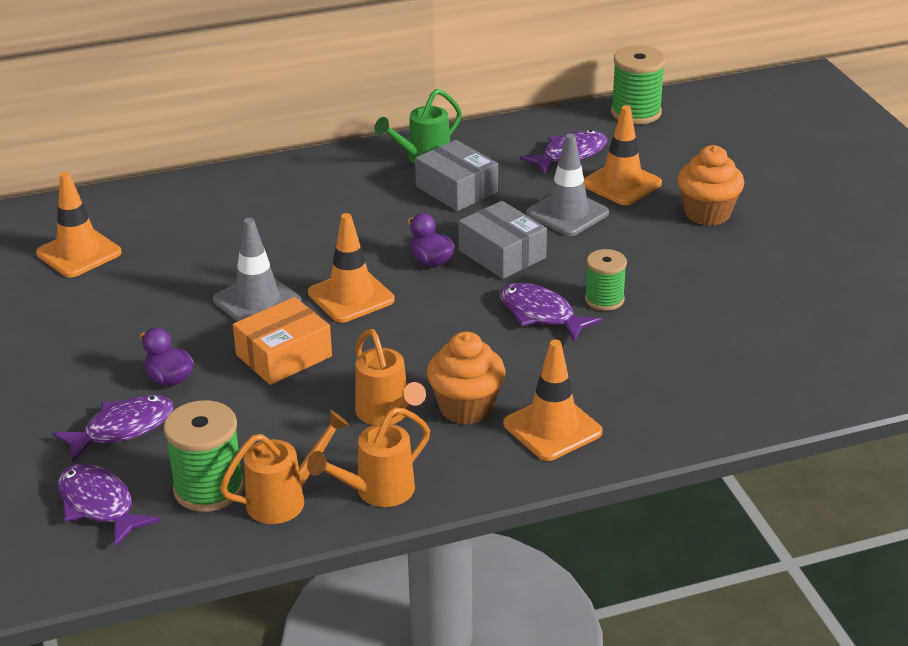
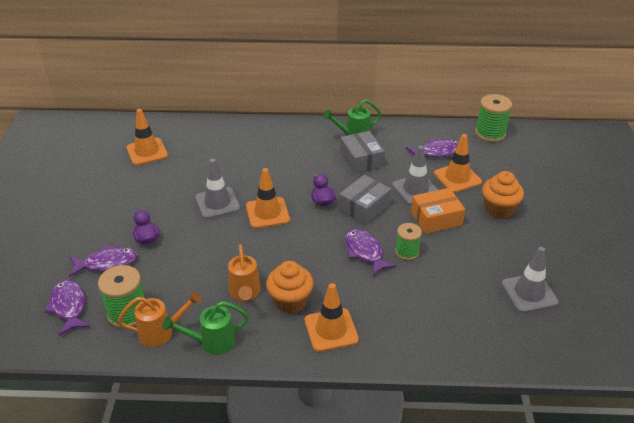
camera: 20 degrees right, 5 degrees up
orange box [233,297,332,385] -> orange box moved to [411,188,465,234]
orange watering can [307,407,430,507] -> green watering can [162,301,249,355]
grey box [458,201,547,279] -> grey box turned 60 degrees clockwise [339,175,391,225]
none -> grey traffic cone [501,247,558,313]

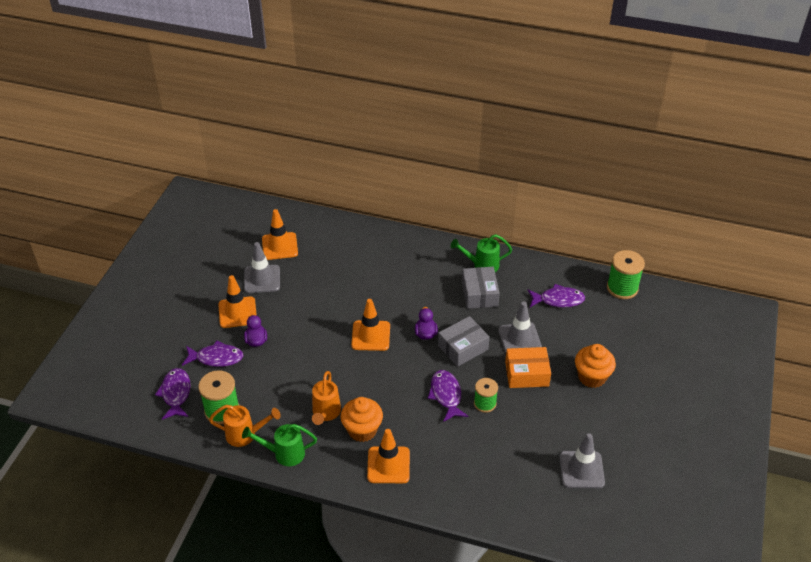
camera: 15 degrees right, 5 degrees up
grey traffic cone [195,159,240,219] -> grey traffic cone moved to [244,242,280,293]
orange traffic cone [434,134,482,193] -> orange traffic cone moved to [218,275,257,328]

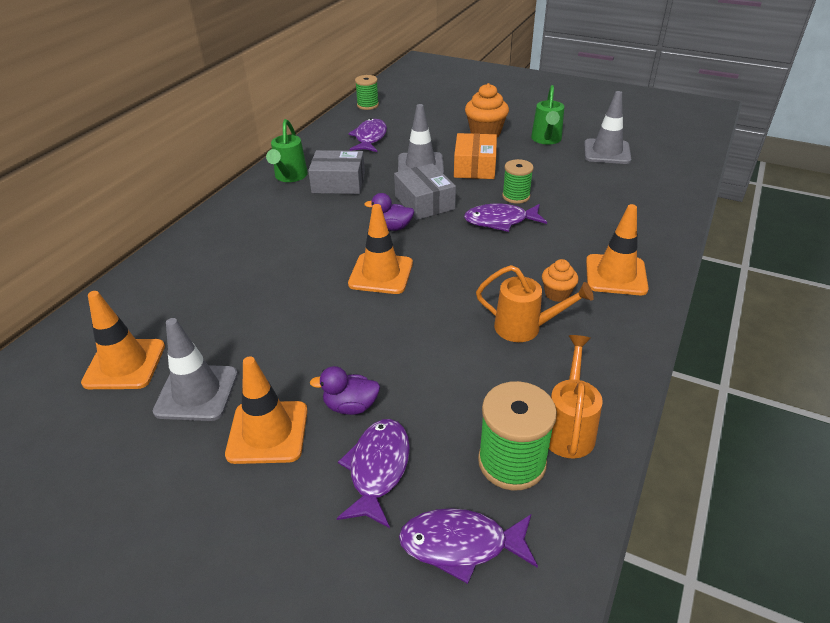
camera: 80 degrees left, 5 degrees down
green watering can [242,424,317,466] -> green watering can moved to [531,85,564,144]
orange cupcake [340,397,383,442] -> orange cupcake [542,259,579,302], size x0.58
green spool [607,250,645,299] -> green spool [355,75,379,110], size x0.65

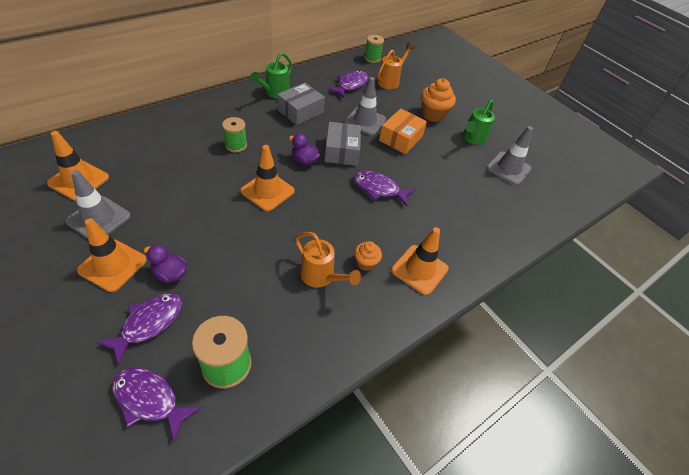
camera: 20 degrees right, 10 degrees up
grey box [308,150,365,194] -> grey box turned 75 degrees counterclockwise [277,83,325,125]
green spool [502,159,534,204] -> green spool moved to [222,117,247,152]
orange watering can [549,335,603,458] -> orange watering can moved to [377,43,415,90]

